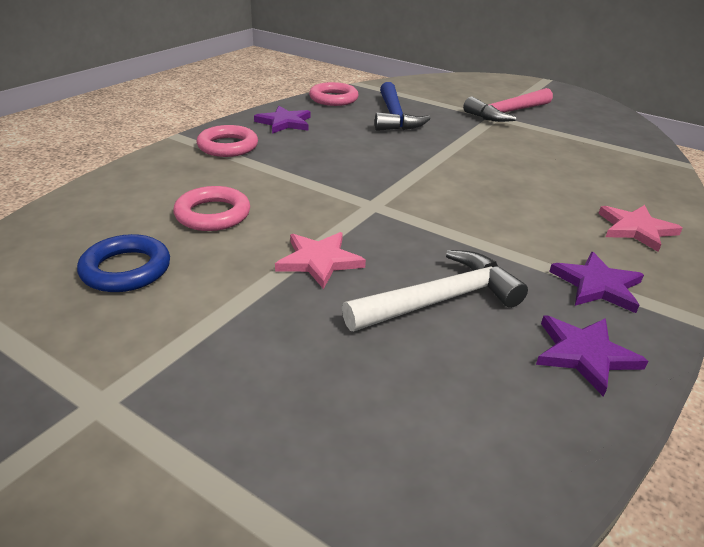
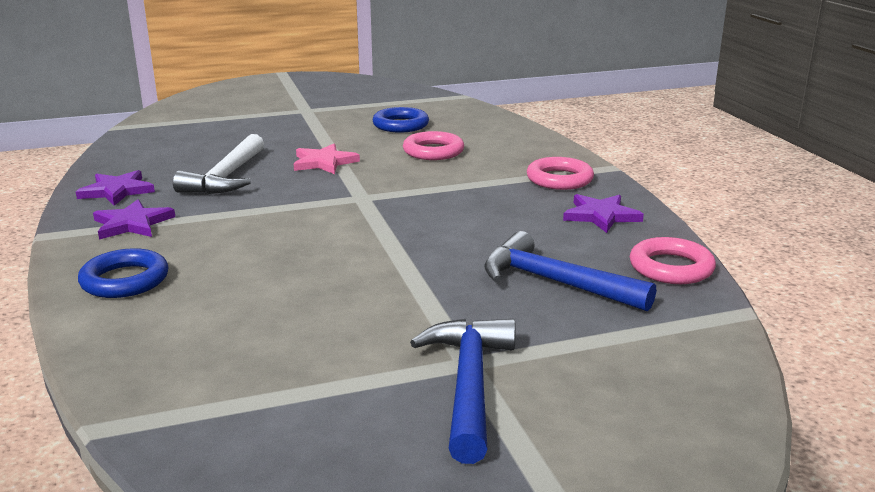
camera: 130 degrees right, 10 degrees down
pink hammer [463,88,553,122] -> blue hammer [410,319,516,464]
pink star [598,205,683,252] -> blue ring [78,248,169,298]

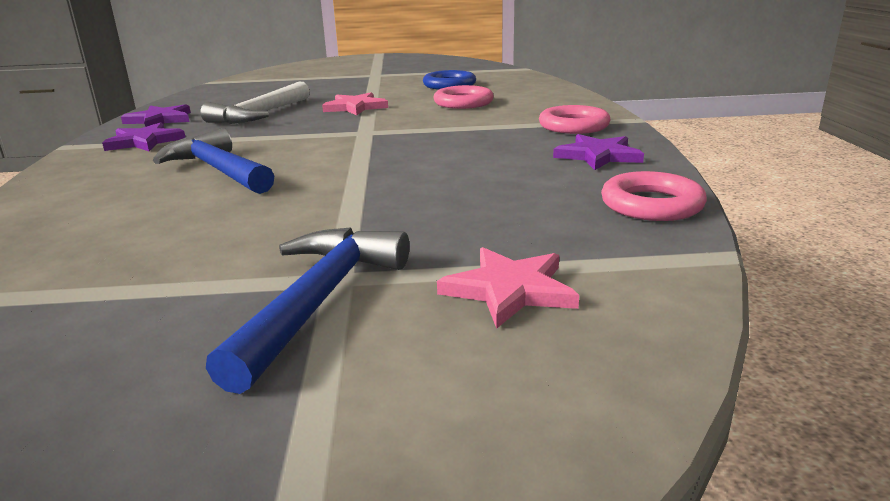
camera: 15 degrees right, 0 degrees up
blue ring [78,248,169,298] -> none
blue hammer [484,231,656,312] -> blue hammer moved to [153,128,274,194]
none -> pink star [437,247,579,329]

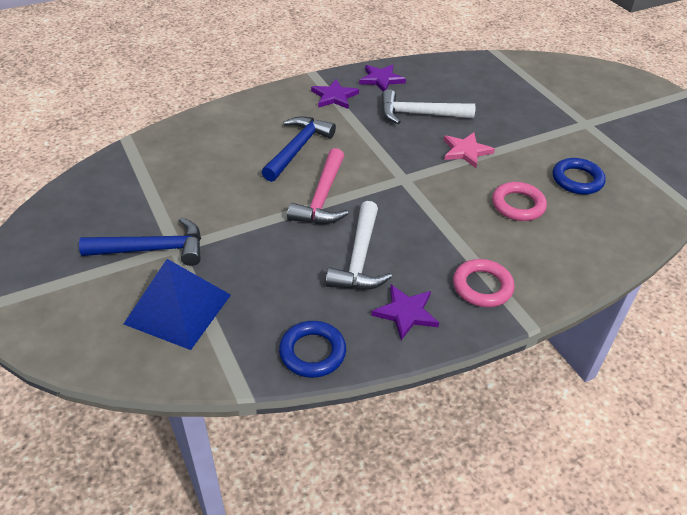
camera: 65 degrees right, 20 degrees up
pink star [437,247,579,329] -> blue pyramid [124,259,231,350]
pink ring [601,171,707,221] -> blue ring [279,321,346,378]
none -> pink hammer [287,148,348,224]
none -> white hammer [326,201,392,290]

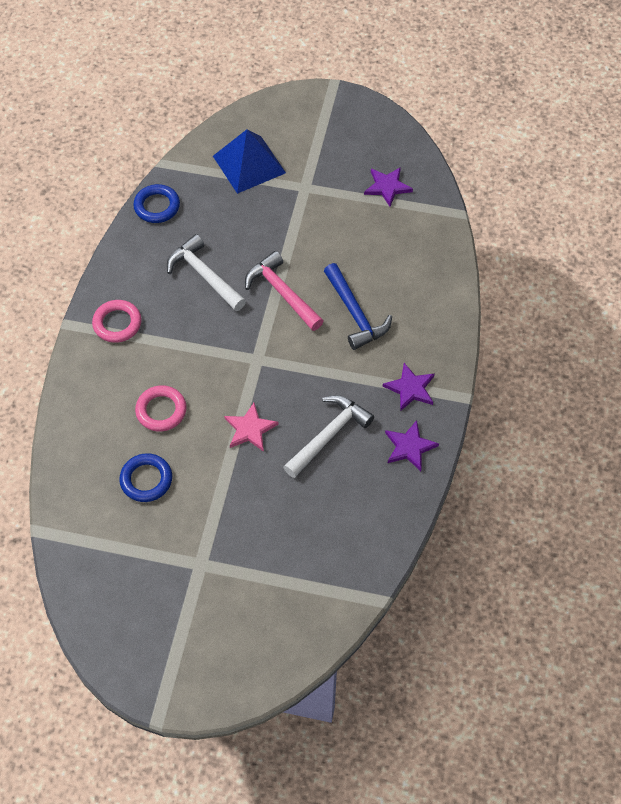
camera: 130 degrees right, 15 degrees up
blue hammer [79,217,201,266] -> none
purple star [371,285,439,340] -> purple star moved to [364,167,413,207]

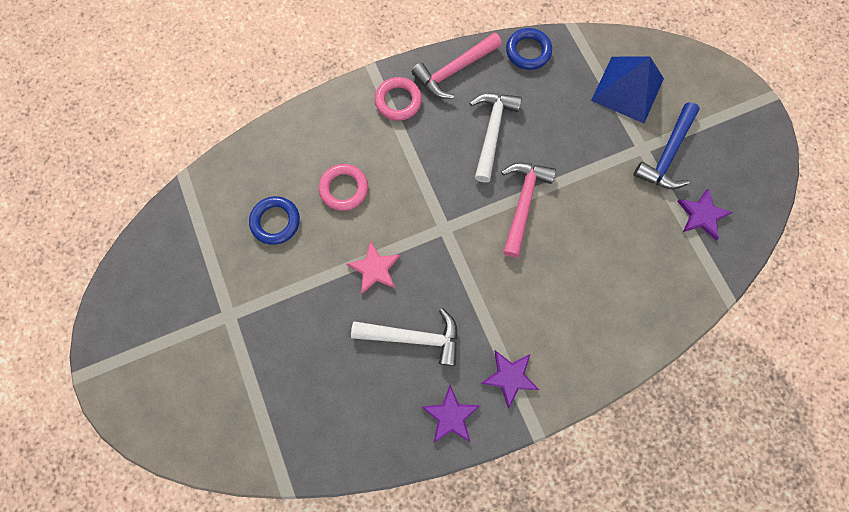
camera: 55 degrees right, 15 degrees up
blue hammer [324,263,392,350] -> blue hammer moved to [633,102,700,189]
none -> pink hammer [412,33,502,99]

